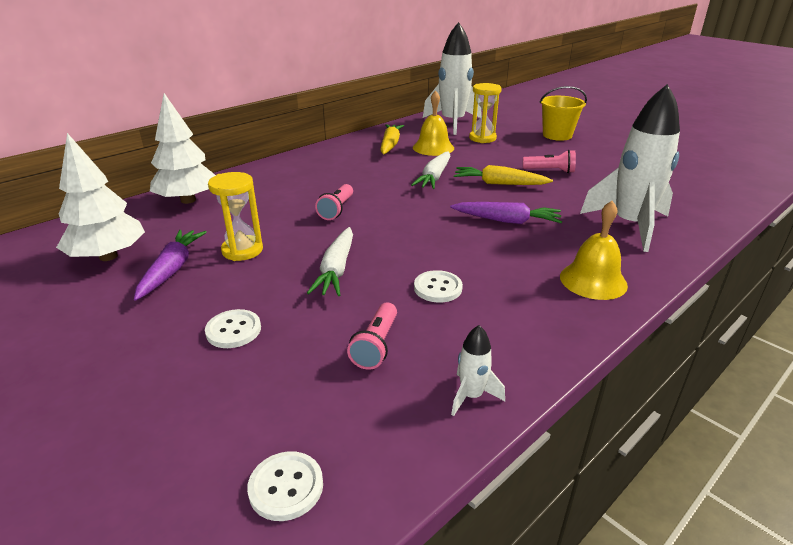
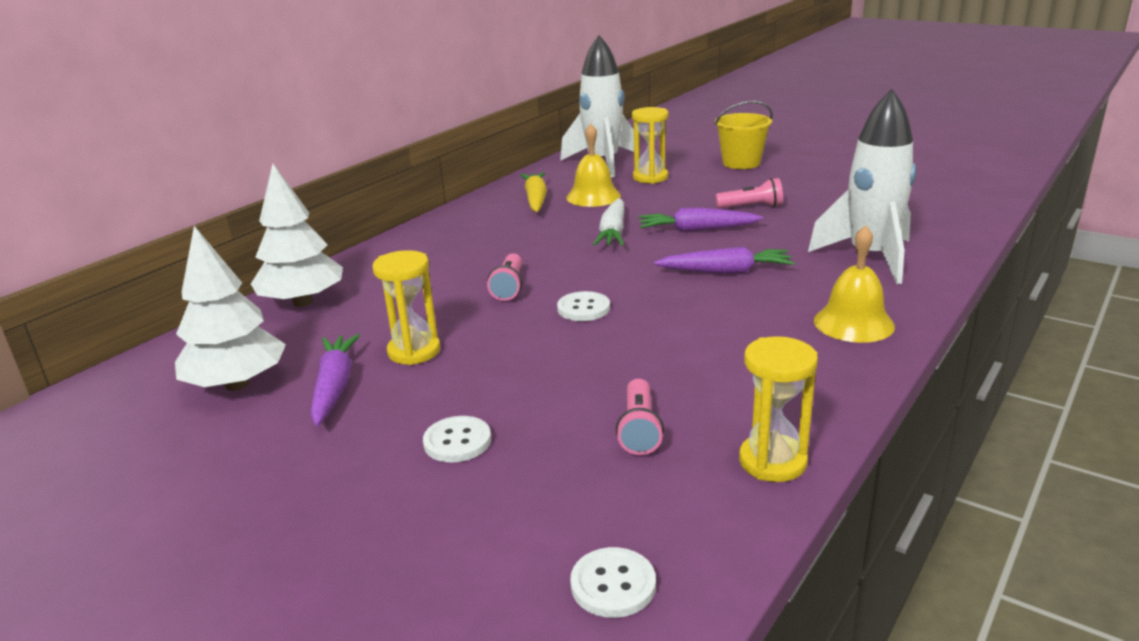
camera: 10 degrees left, 5 degrees down
white carrot [307,227,353,296] -> none
white button [414,270,463,303] -> white button moved to [557,291,610,321]
white rocket [451,325,505,416] -> yellow hourglass [739,336,818,482]
yellow carrot [454,165,553,185] -> purple carrot [639,208,763,232]

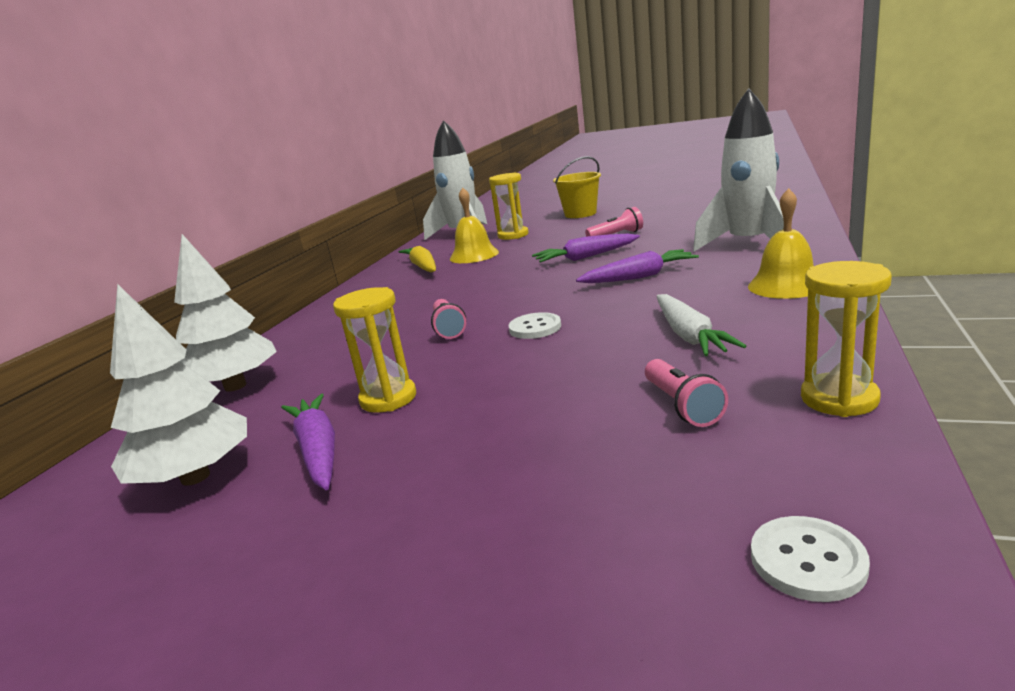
camera: 15 degrees left, 5 degrees down
white button [423,416,491,462] -> none
white carrot [593,198,624,246] -> white carrot moved to [657,294,746,356]

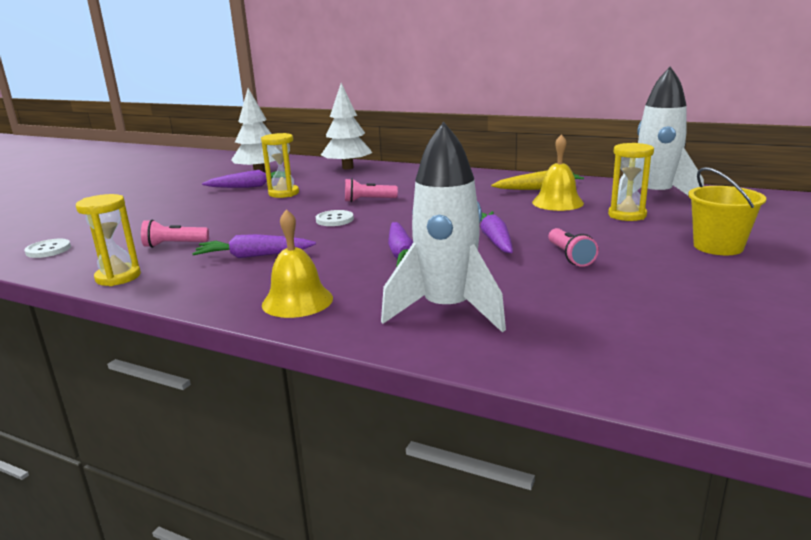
camera: 95 degrees right, 0 degrees up
white carrot [657,294,746,356] -> purple carrot [192,234,316,258]

